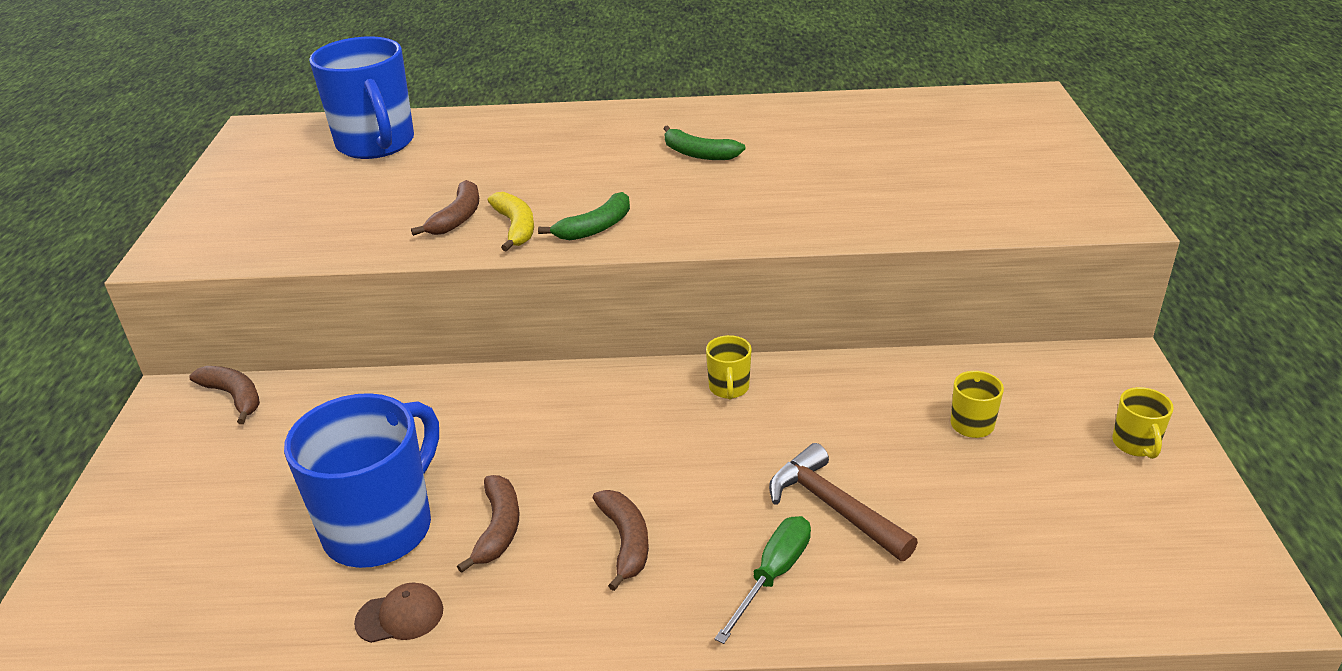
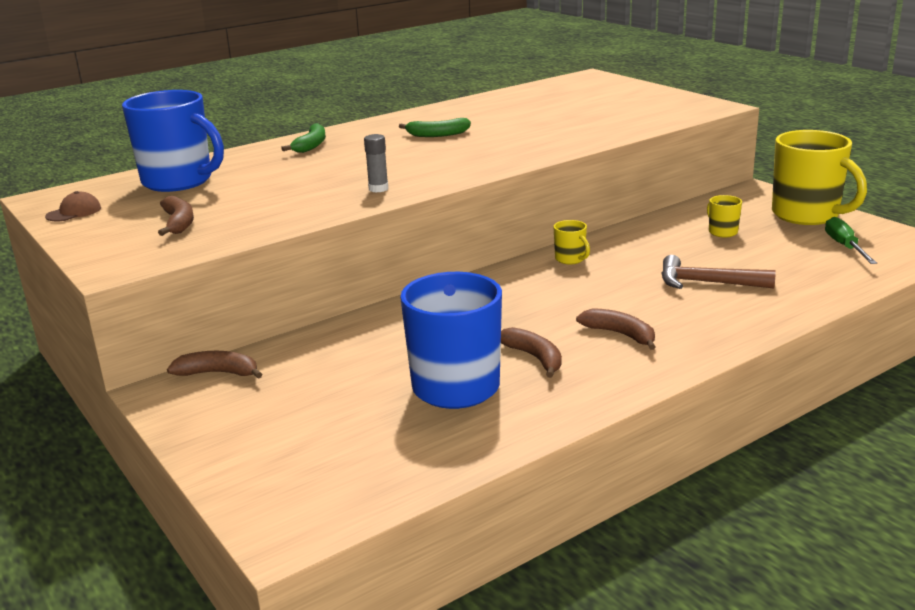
camera: 35 degrees left, 10 degrees down
brown cap [354,583,443,643] -> brown cap moved to [45,191,101,221]
brown banana [411,180,479,236] -> brown banana moved to [158,196,194,236]
yellow banana [488,192,534,251] -> grey glue stick [364,134,388,193]
green banana [538,192,630,240] -> green banana moved to [281,123,326,153]
green screwdriver [714,516,811,644] -> green screwdriver moved to [825,217,877,264]
yellow mug [1112,387,1174,459] -> yellow mug [772,130,867,225], size x2.33

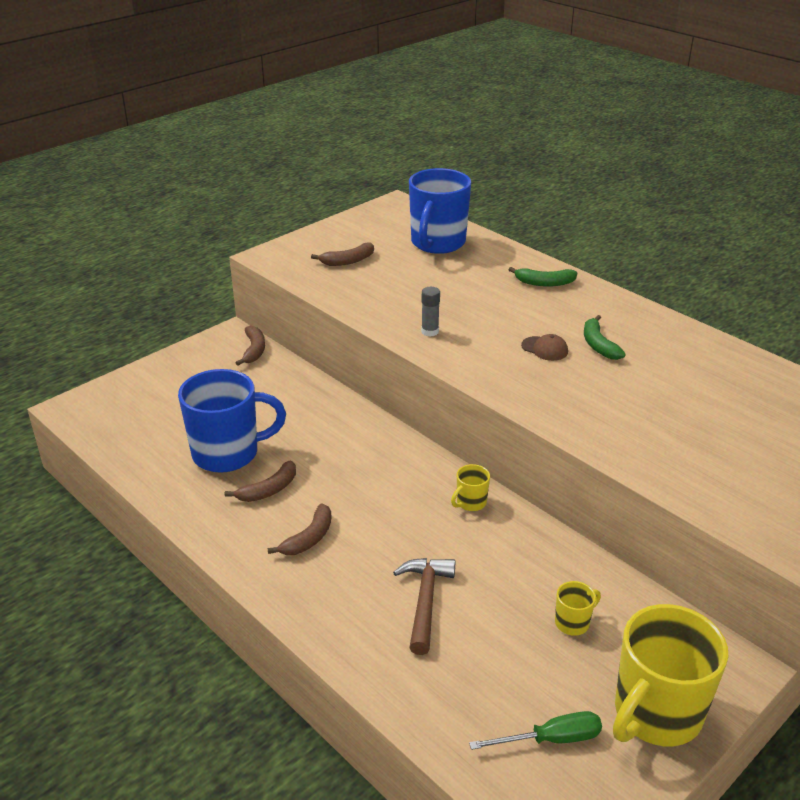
camera: 80 degrees right, 10 degrees up
brown cap [45,191,101,221] -> brown cap moved to [521,334,568,361]

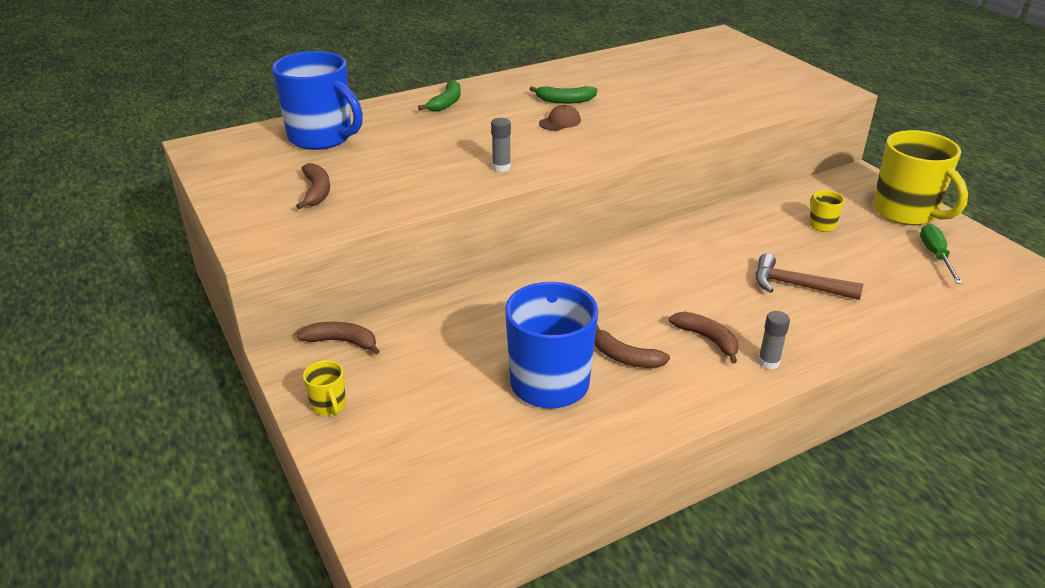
camera: 75 degrees left, 0 degrees up
brown banana [225,460,296,502] -> brown banana turned 150 degrees clockwise [595,325,670,368]
yellow mug [451,464,490,511] -> yellow mug moved to [303,360,346,416]
none -> grey glue stick [758,311,790,370]

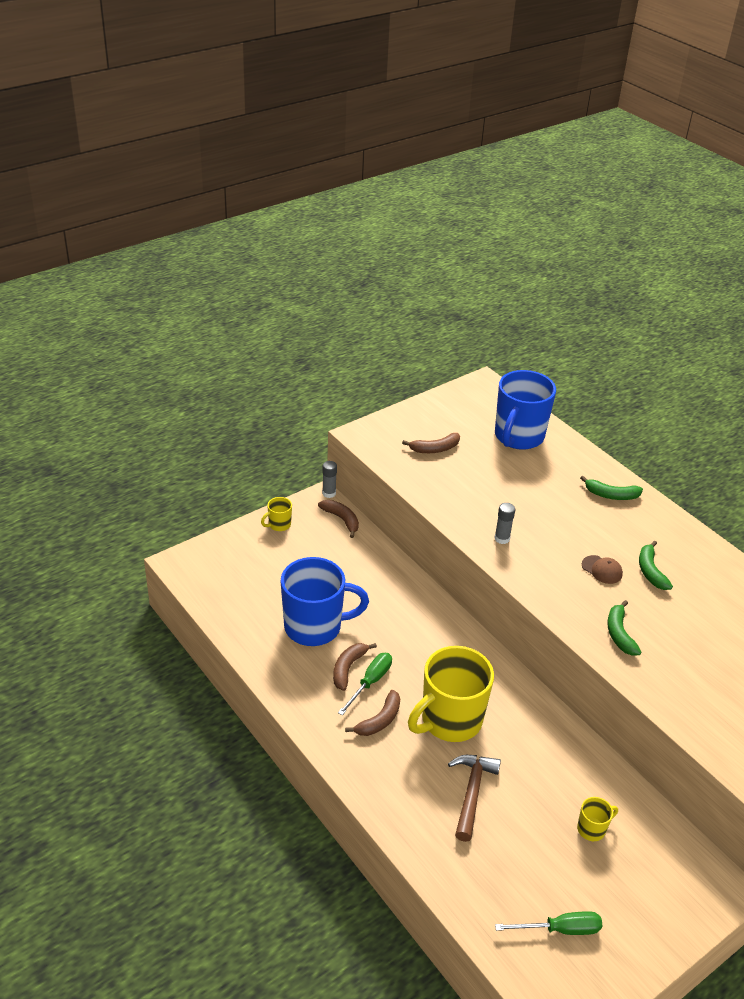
camera: 80 degrees right, 5 degrees up
brown banana [297,322,380,354] -> brown banana turned 45 degrees counterclockwise [318,500,359,538]
grey glue stick [758,311,790,370] -> grey glue stick moved to [322,461,337,498]
yellow mug [873,130,968,225] -> yellow mug moved to [408,646,494,742]
none -> green screwdriver [338,653,392,715]
none -> green banana [607,600,642,656]

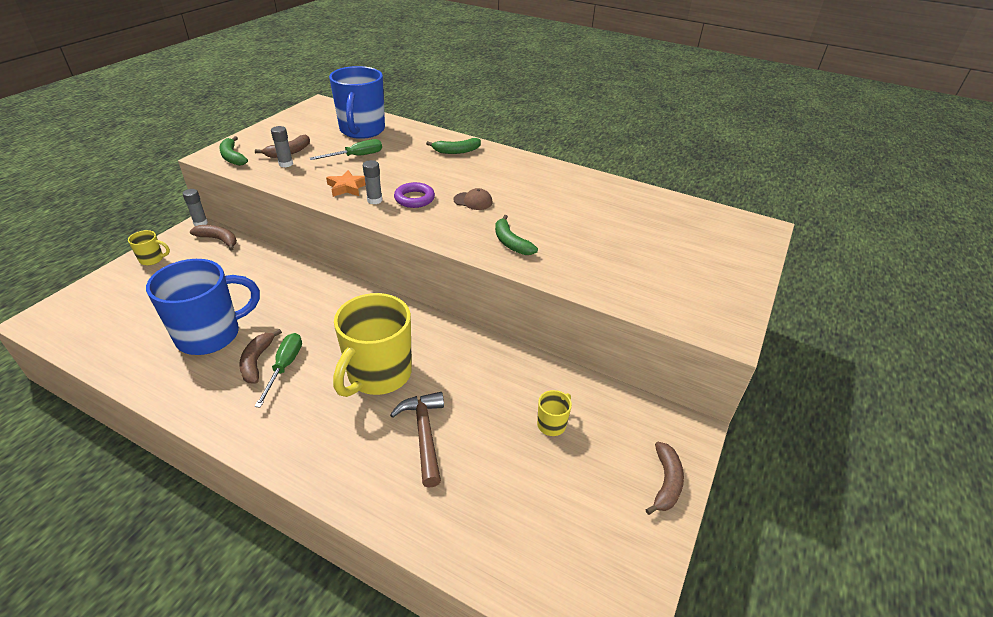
camera: 25 degrees left, 0 degrees up
yellow mug [261,497,292,531] -> yellow mug turned 120 degrees counterclockwise [128,230,170,265]
brown banana [345,690,400,736] -> brown banana moved to [645,442,684,515]
green screwdriver [495,911,602,935] -> green screwdriver moved to [310,139,382,160]
green banana [639,540,673,590] -> green banana moved to [219,136,248,166]
none -> grey glue stick [271,126,293,167]
none -> orange star [326,170,366,197]
none -> purple ring [394,182,435,208]

